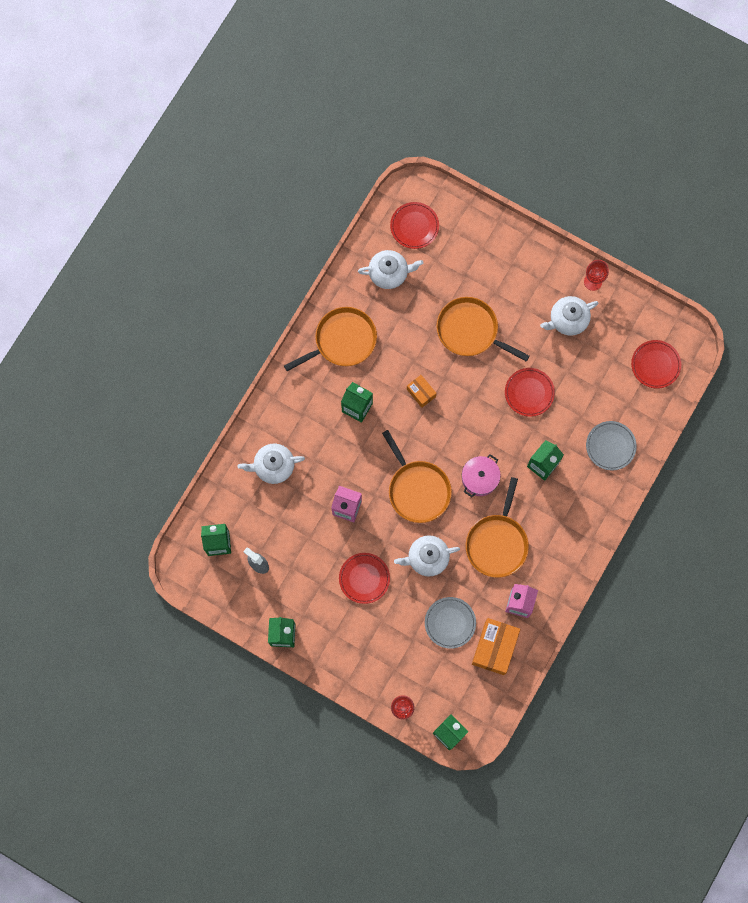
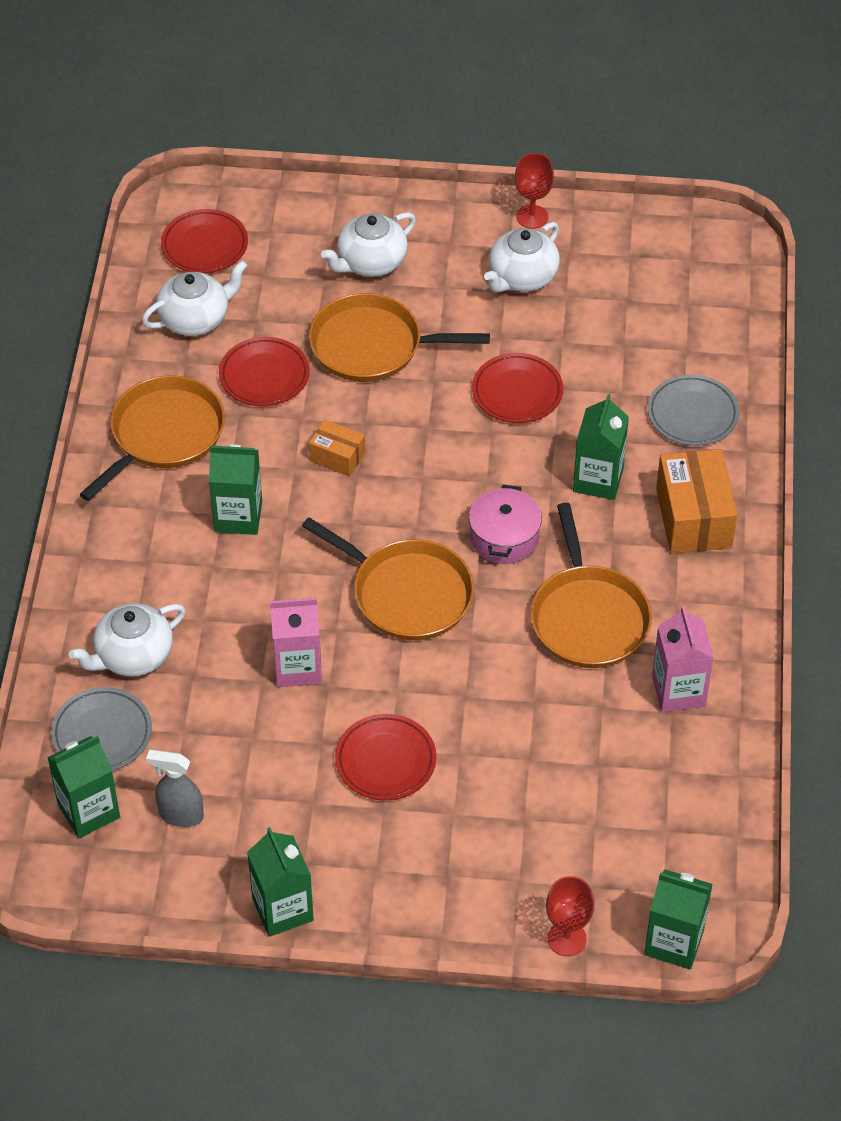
camera: 25 degrees left, 25 degrees down
white teapot [394,535,460,577] -> white teapot moved to [321,212,416,277]
grey plate [425,597,476,649] -> grey plate moved to [51,687,152,771]
orange box [472,618,520,675] -> orange box moved to [656,449,738,554]
red plate [631,340,681,389] -> red plate moved to [219,337,310,406]

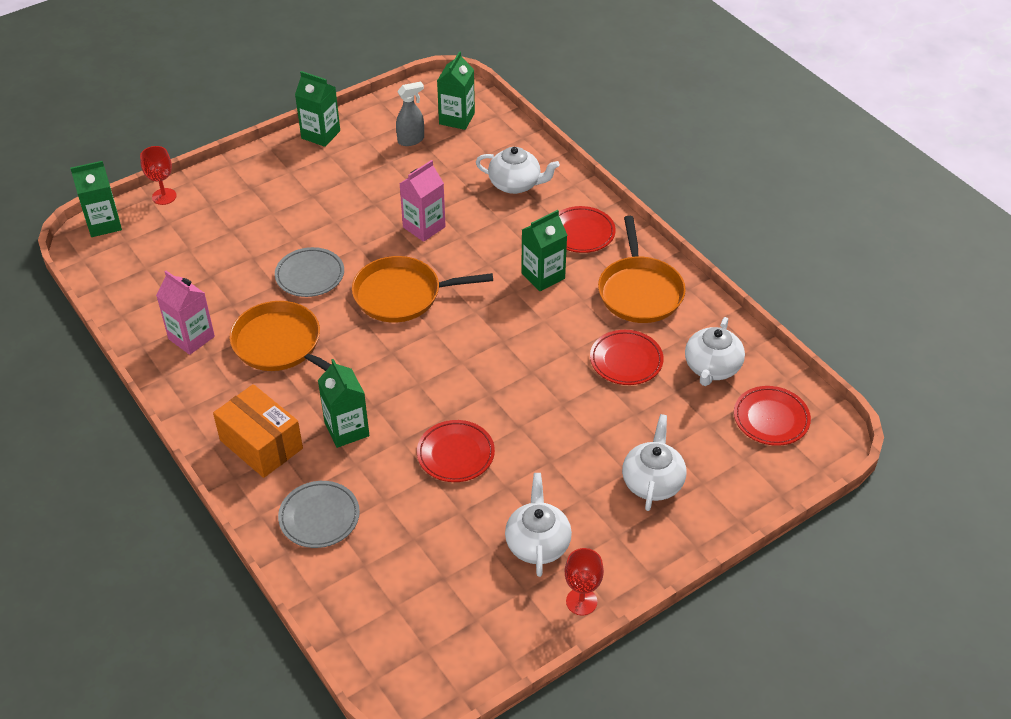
camera: 140 degrees right, 5 degrees down
grey plate [51,687,152,771] -> grey plate moved to [275,247,344,297]
white teapot [69,603,185,676] -> white teapot turned 90 degrees clockwise [476,147,560,194]
orange pan [309,293,490,382] -> none
orange box [309,419,365,477] -> none
red plate [335,714,436,801] -> red plate moved to [559,206,616,253]
pink pot [469,485,542,564] -> none

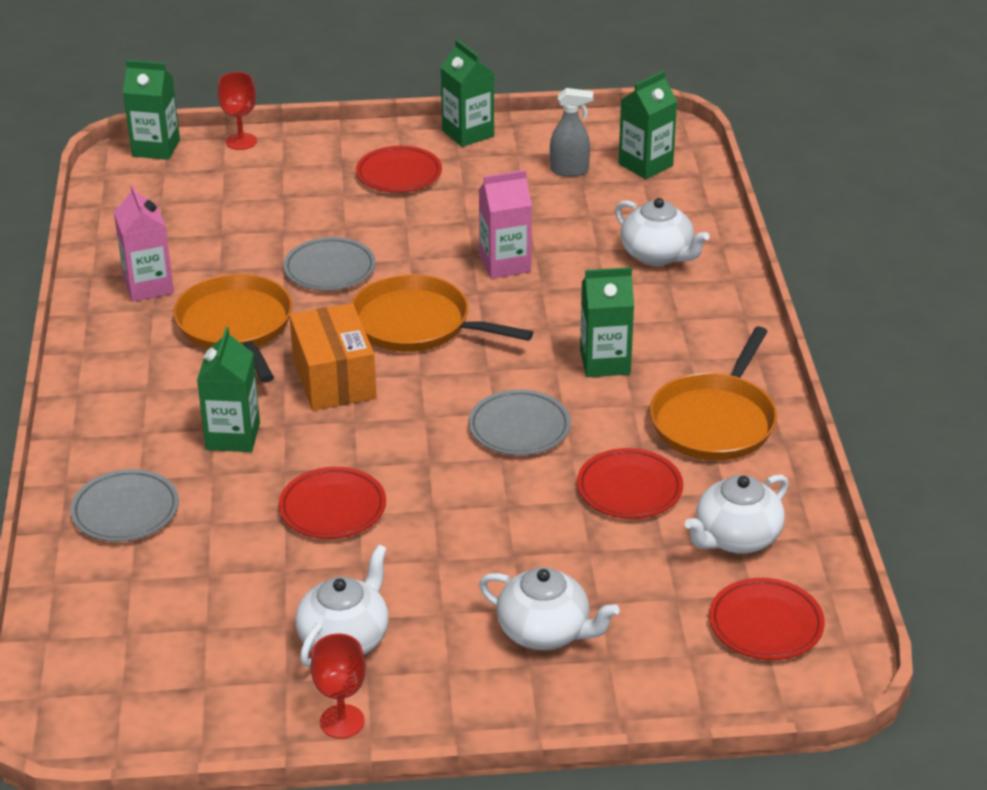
camera: 30 degrees right, 10 degrees down
orange box [213,384,303,478] -> orange box moved to [289,303,377,411]
red plate [559,206,616,253] -> red plate moved to [356,146,442,193]
white teapot [622,414,686,511] -> white teapot turned 75 degrees clockwise [479,567,619,650]
none -> grey plate [469,390,571,455]

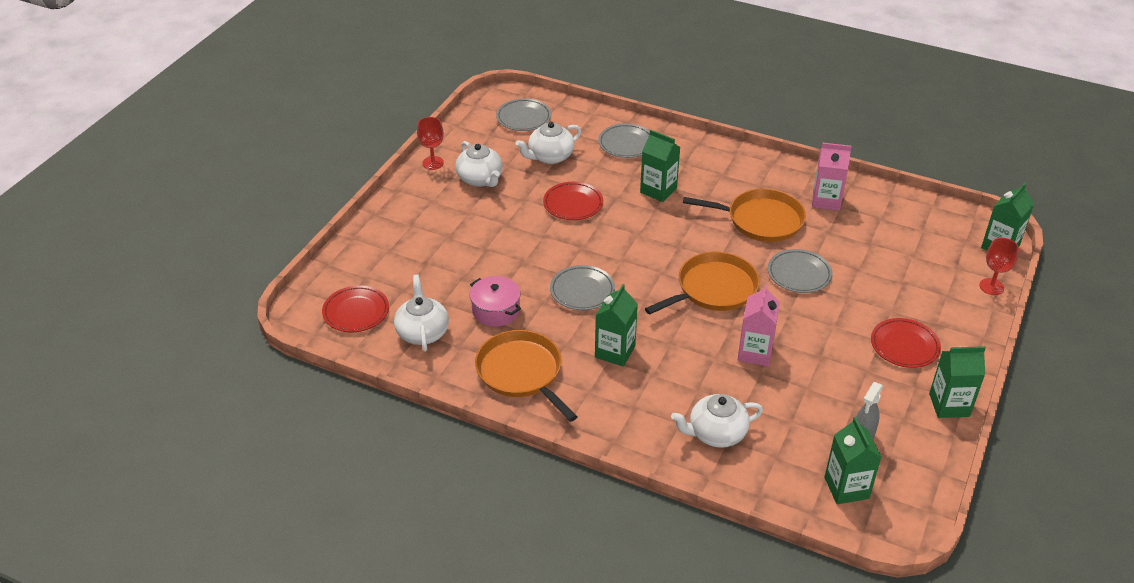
camera: 120 degrees right, 5 degrees up
orange box [289,303,377,411] -> none
white teapot [479,567,619,650] -> white teapot moved to [516,122,581,164]
red plate [577,448,683,519] -> pink pot [470,276,521,327]
none -> grey plate [496,98,551,131]

